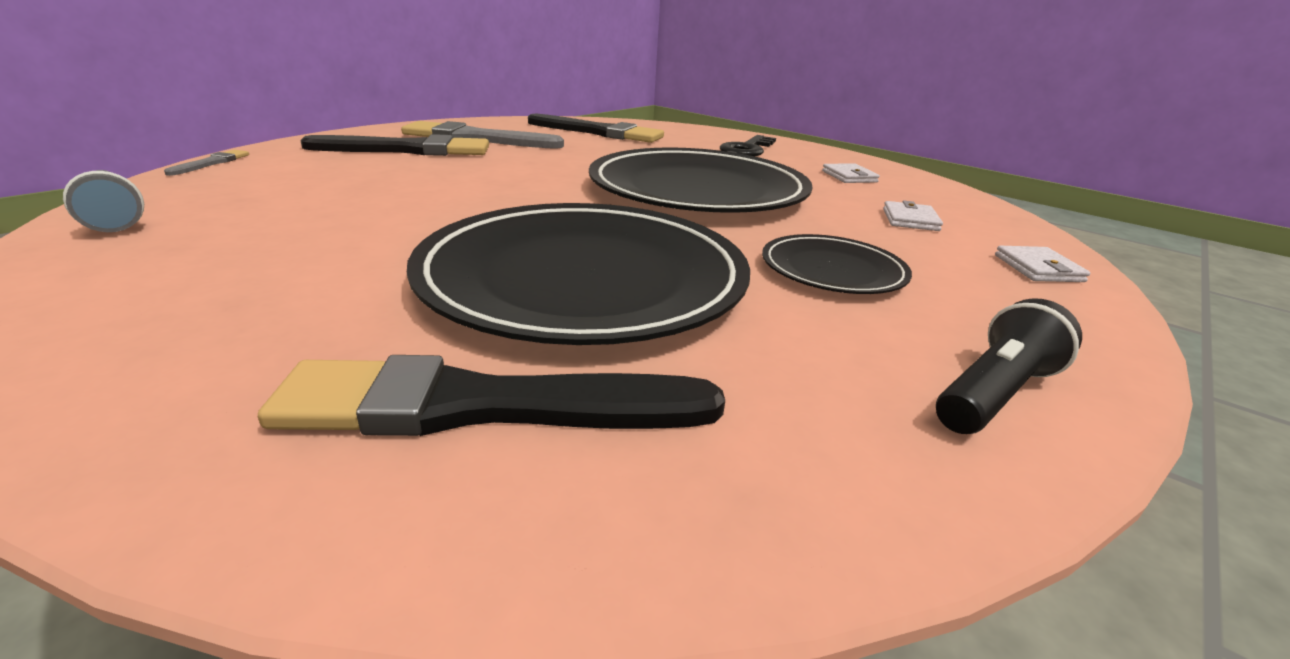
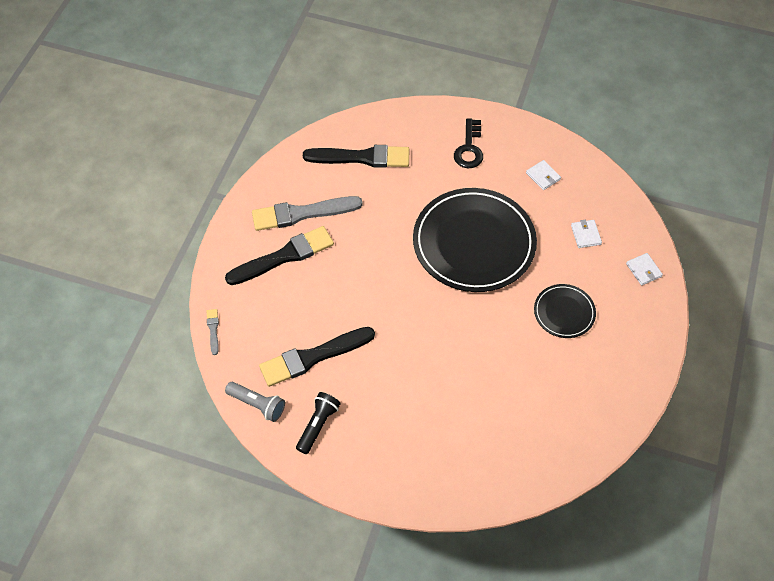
camera: 20 degrees left, 30 degrees up
black brush [258,355,725,436] -> black brush moved to [259,327,375,387]
black plate [407,203,750,345] -> none
black flashlight [936,298,1082,434] -> black flashlight moved to [296,392,341,454]

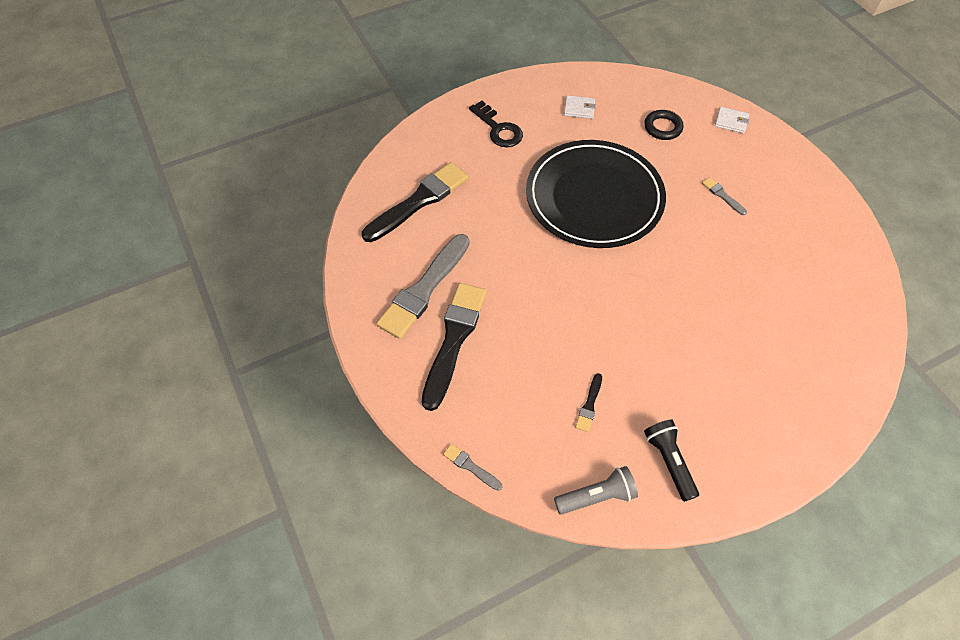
camera: 45 degrees left, 0 degrees up
black brush [259,327,375,387] -> black brush [575,373,602,432], size x0.43
black plate [534,284,596,338] -> grey brush [702,177,747,215]
white wallet [571,220,602,248] -> black ring [644,110,684,140]

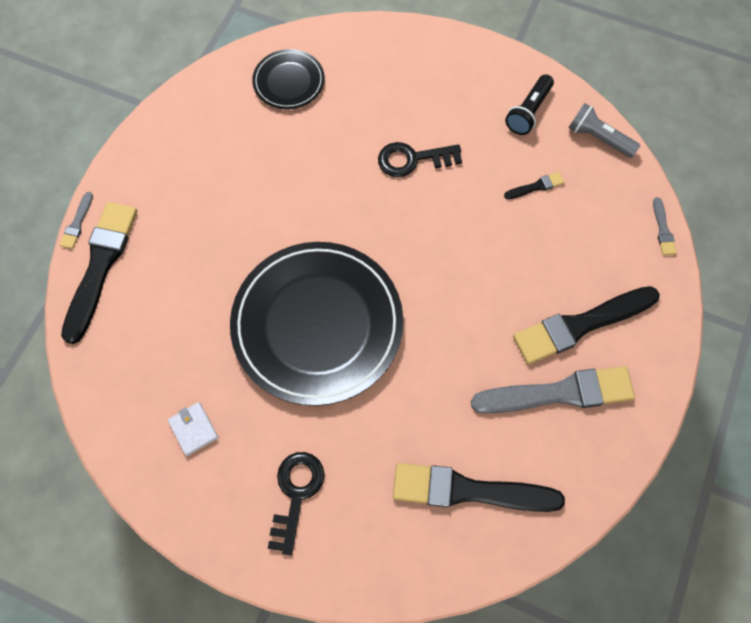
camera: 130 degrees left, 10 degrees up
black ring [644,110,684,140] -> none
grey brush [702,177,747,215] -> grey brush moved to [60,192,93,249]
white wallet [715,107,749,133] -> black brush [61,202,137,344]
none -> black plate [252,49,325,109]
none -> black key [378,142,462,177]

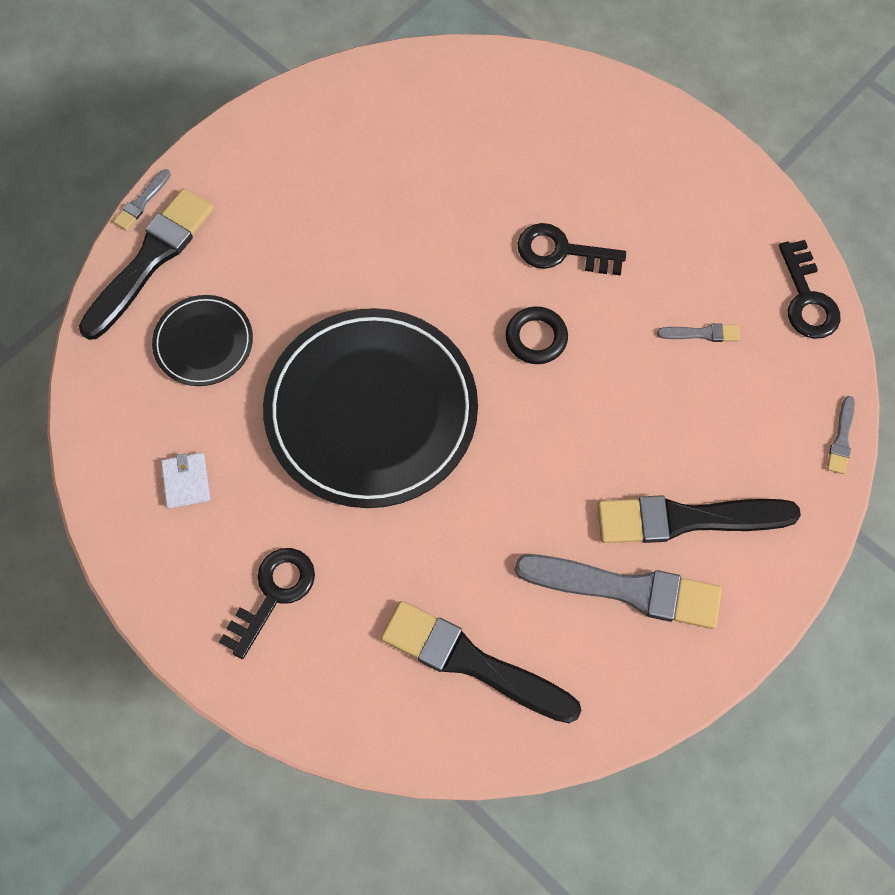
camera: 20 degrees right, 0 degrees up
black plate [252,49,325,109] -> black plate moved to [152,295,253,386]
black brush [504,172,565,199] -> grey brush [657,323,740,342]
black flashlight [505,74,554,135] -> none
grey flashlight [569,103,640,158] -> black key [779,240,841,339]
none -> black ring [506,306,568,364]

